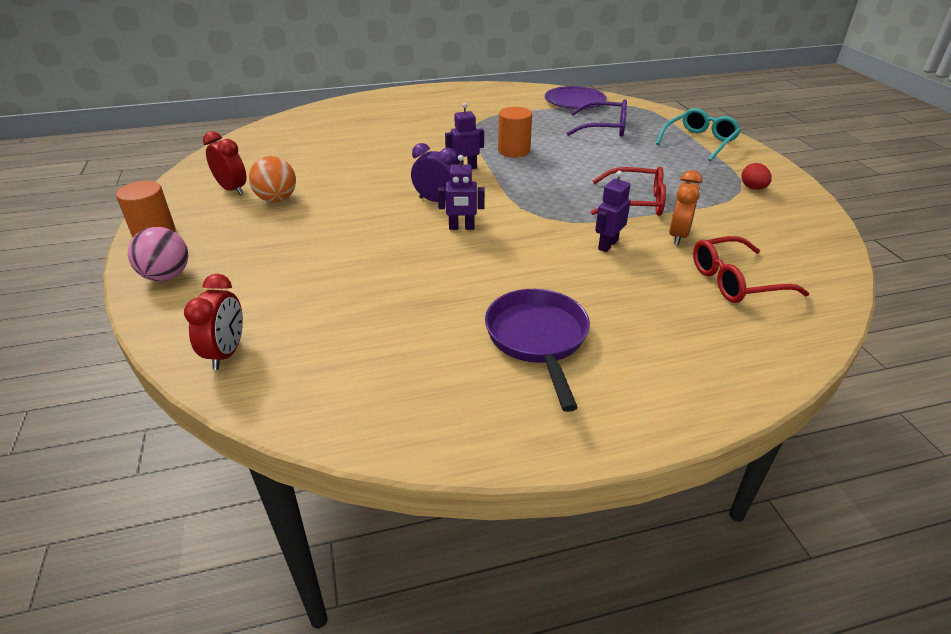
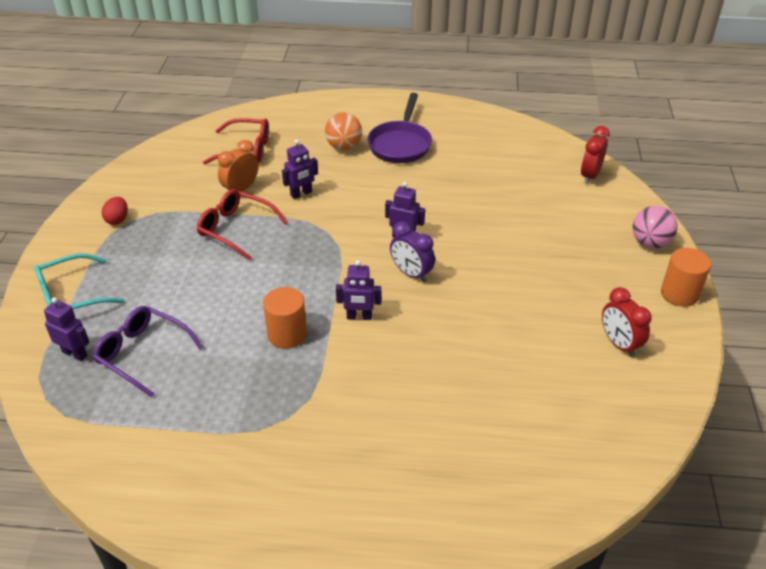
camera: 160 degrees left, 5 degrees up
orange ball [249,156,296,202] -> orange ball moved to [325,112,362,150]
purple plate [545,86,607,109] -> none
none -> purple robot [44,297,90,361]

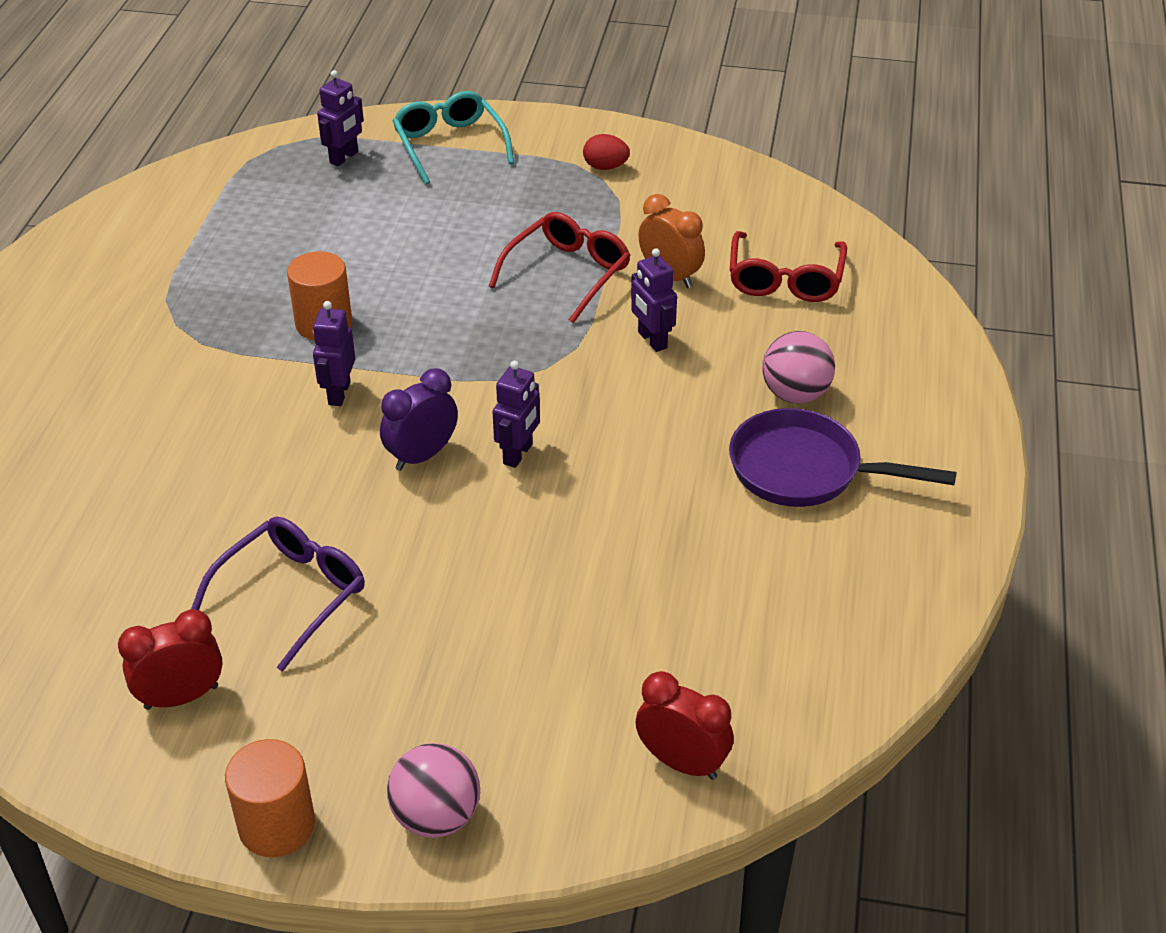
camera: 95 degrees right, 0 degrees up
purple glasses [93,306,203,397] -> purple glasses moved to [191,516,365,672]
orange ball [325,112,362,150] -> pink ball [762,331,835,403]

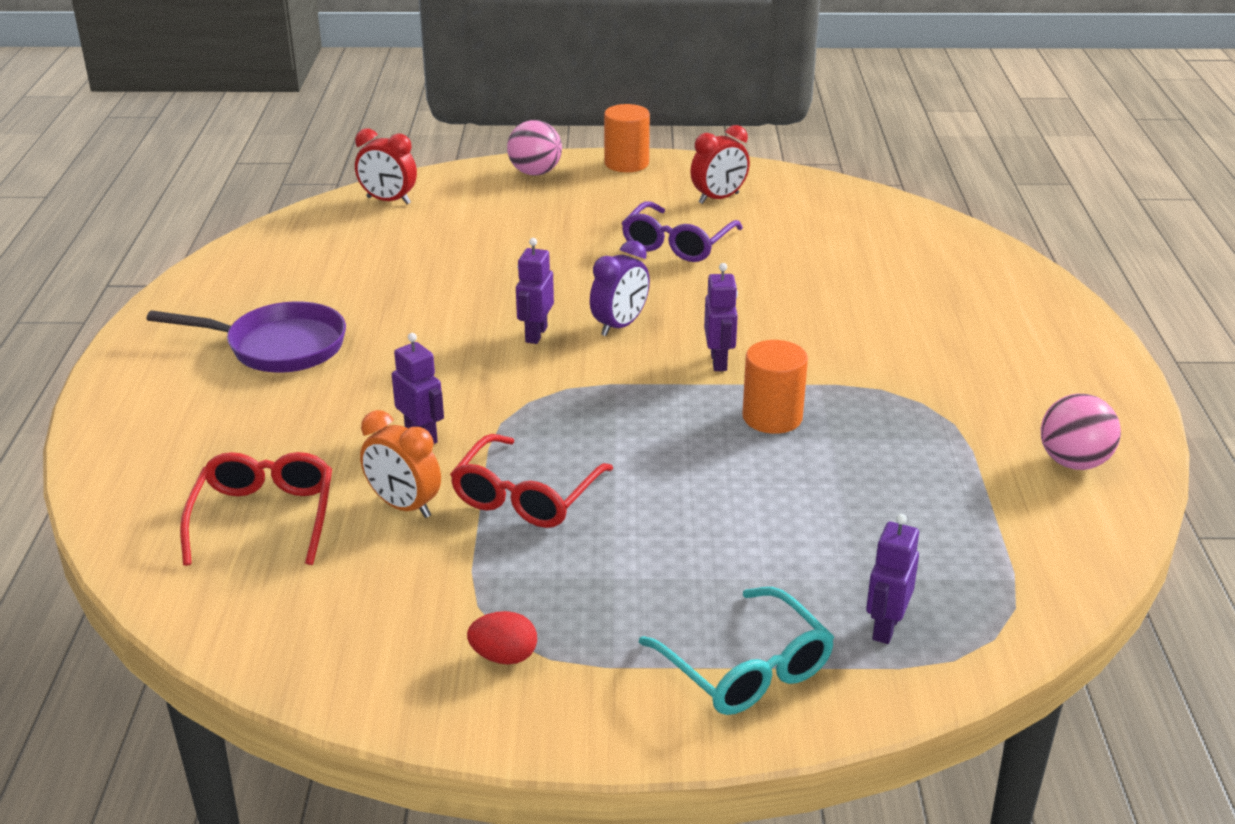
camera: 170 degrees right, 10 degrees down
pink ball [762,331,835,403] -> pink ball moved to [1041,394,1121,470]

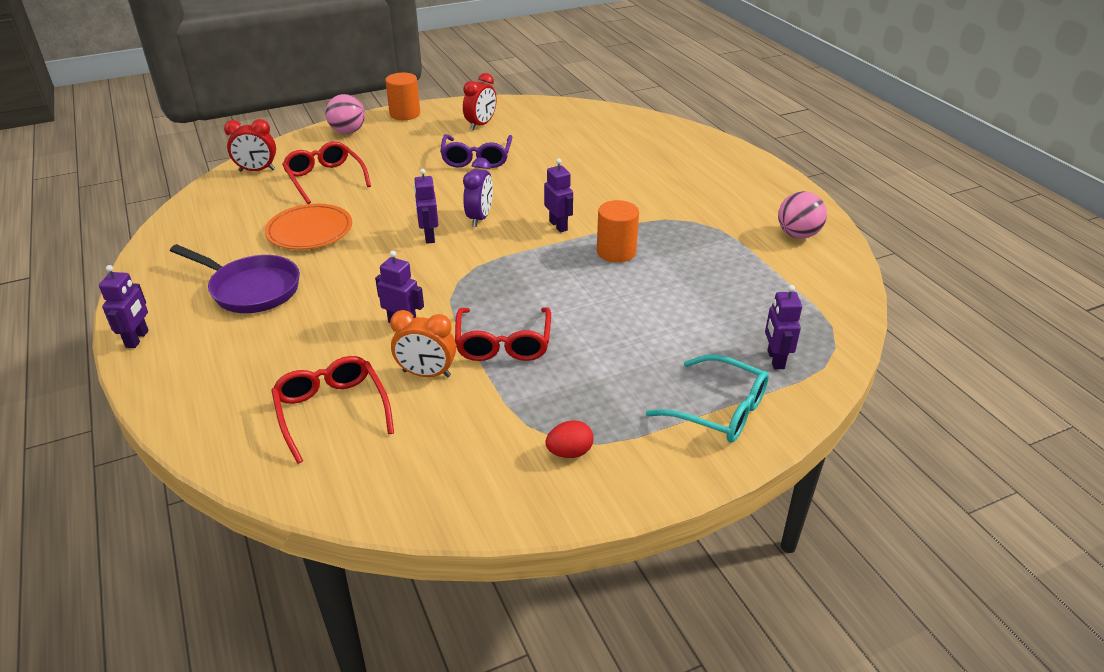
camera: 25 degrees left, 5 degrees up
purple pan [146,301,346,373] -> purple pan turned 45 degrees clockwise [170,244,300,313]
none -> purple robot [99,265,149,348]
none -> orange plate [265,204,352,250]
none -> red glasses [282,141,371,204]

